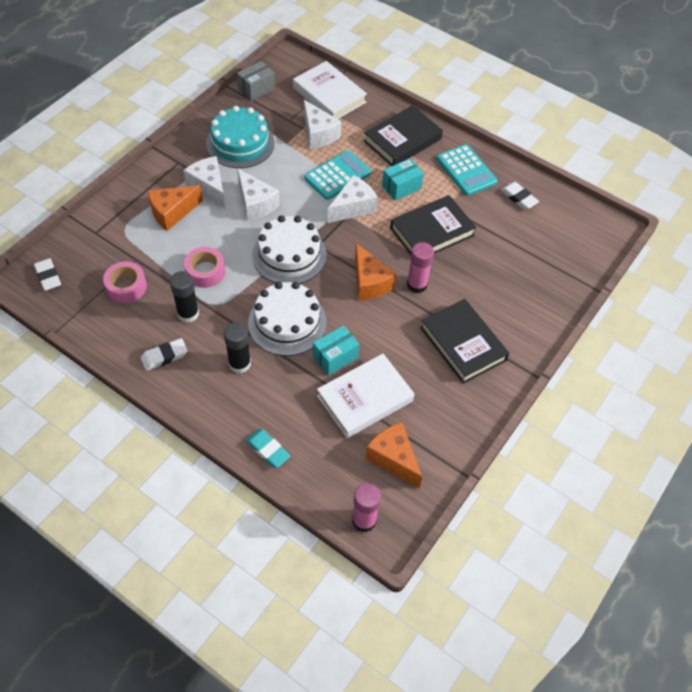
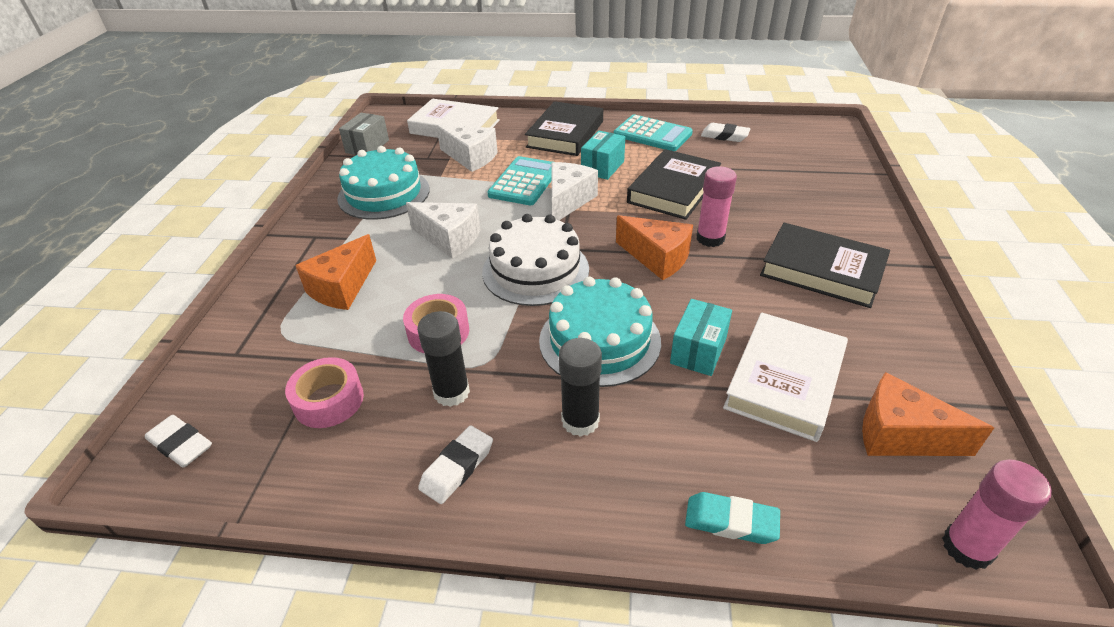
camera: 25 degrees left, 15 degrees down
white cheese [183,156,225,208] -> none
white cake [248,282,327,356] -> turquoise cake [539,276,661,387]

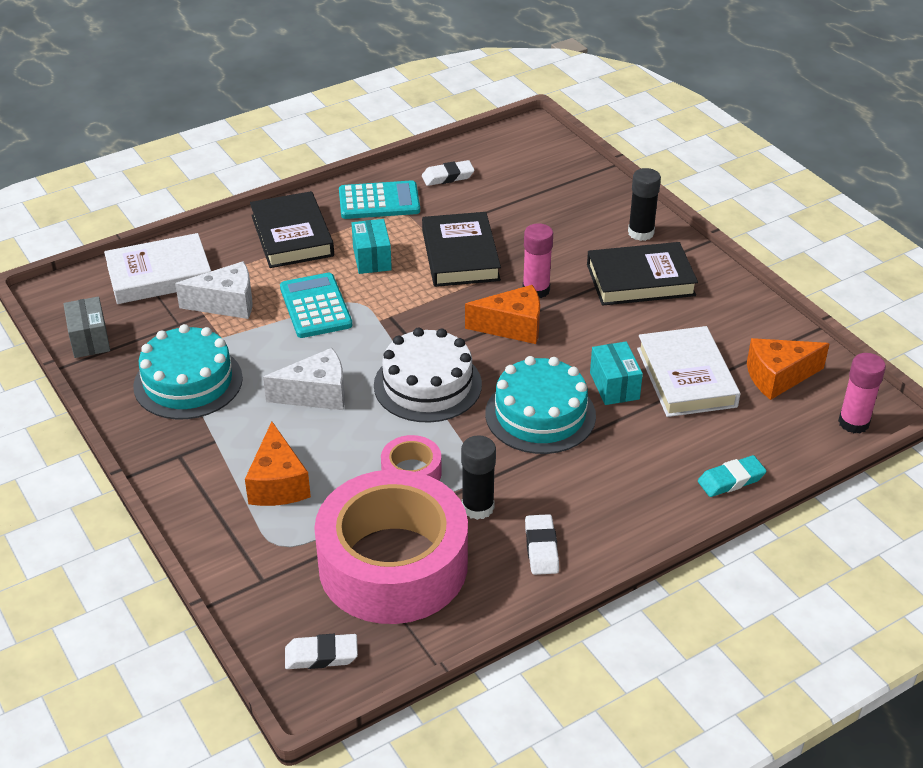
camera: 40 degrees left, 0 degrees up
pink tape [285,357,364,428] -> pink tape [314,470,468,624], size x2.33
white cheese [551,162,598,220] -> none
black glue stick [559,338,602,437] -> black glue stick moved to [628,168,661,241]

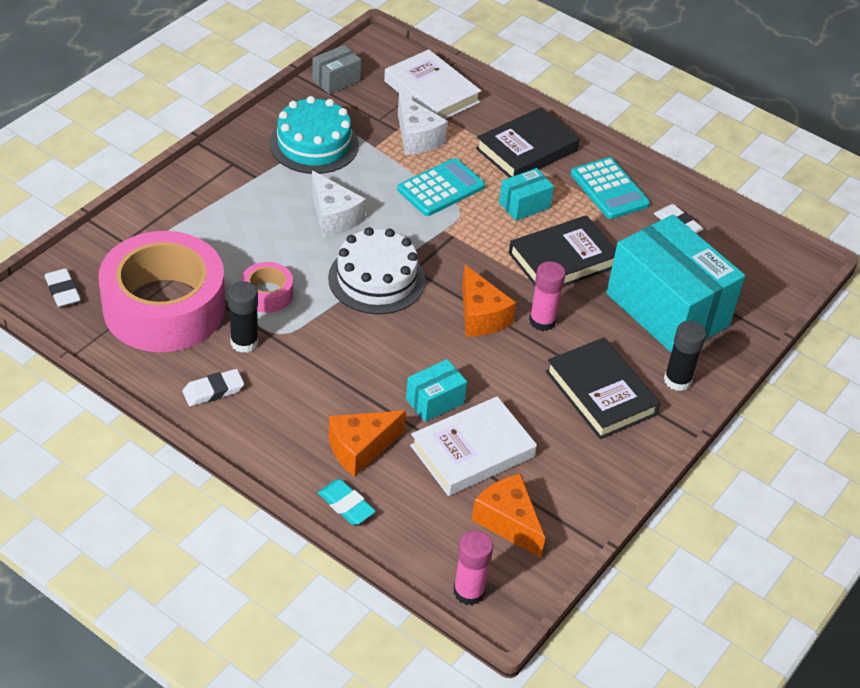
camera: 65 degrees right, 5 degrees up
orange cheese [245,422,311,506] -> orange cheese moved to [328,410,406,477]
turquoise cake [485,356,596,454] -> none
none -> turquoise box [606,215,745,352]

